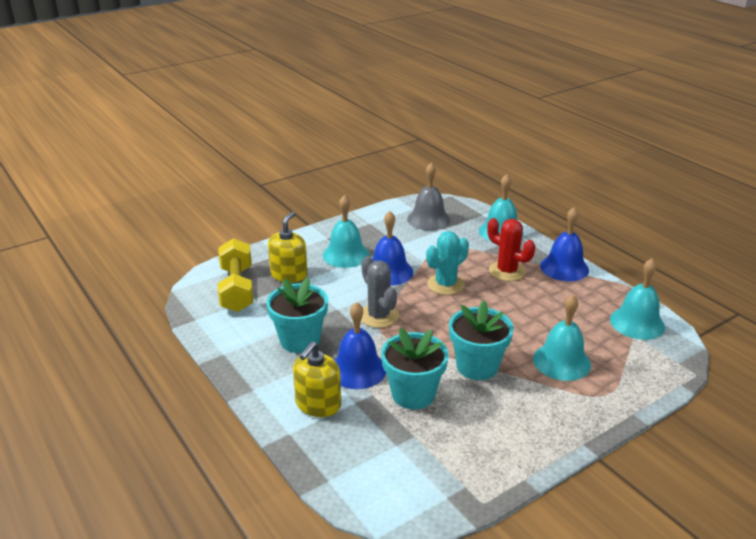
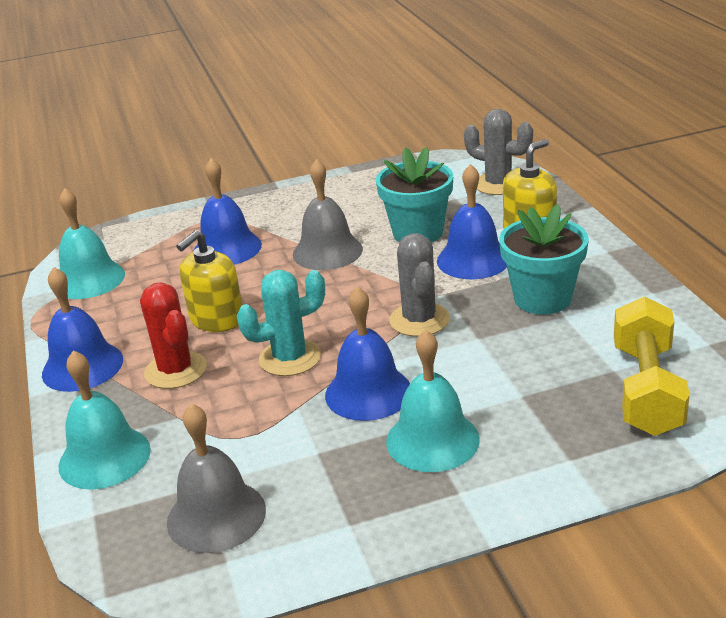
camera: 160 degrees left, 0 degrees up
yellow soap dispenser [268,212,308,283] -> yellow soap dispenser moved to [176,230,242,332]
turquoise flower pot [449,301,514,380] -> grey bell [293,159,363,270]
turquoise bell [533,295,591,381] -> blue bell [194,158,262,265]
none -> grey cactus [464,109,533,195]

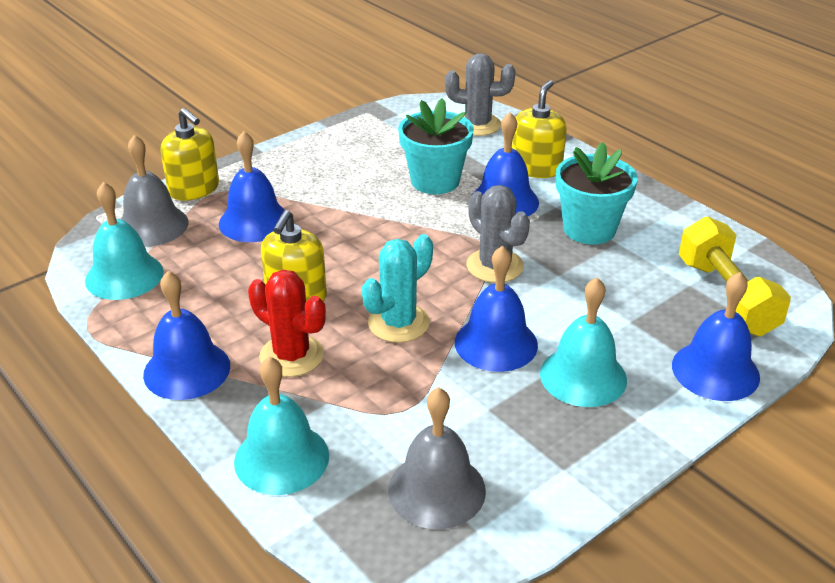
camera: 25 degrees left, 5 degrees up
grey bell [293,159,363,270] -> grey bell moved to [121,135,188,247]
none -> yellow soap dispenser [161,108,219,201]
none -> blue bell [672,272,760,401]

